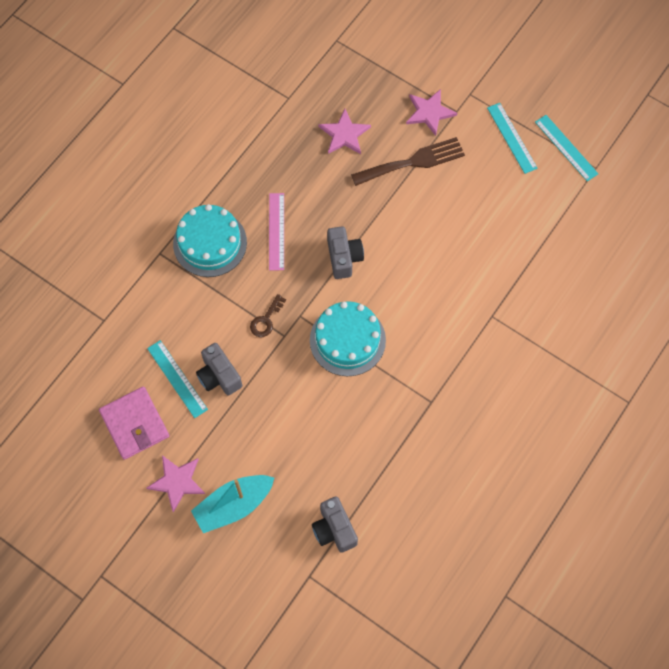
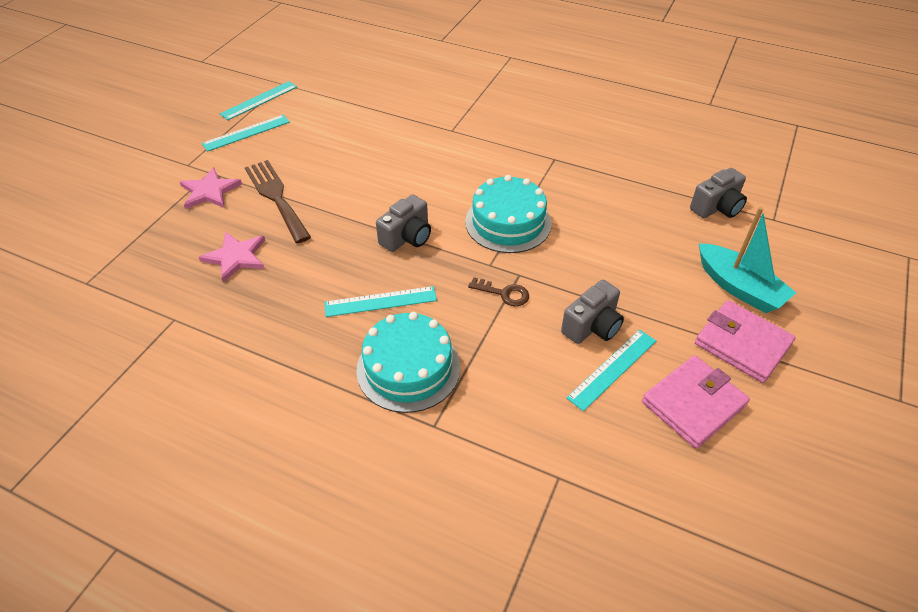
camera: 100 degrees left, 20 degrees down
pink star [146,455,205,512] -> pink wallet [695,300,796,383]
pink ruler [269,193,284,271] -> turquoise ruler [324,286,437,317]
grey camera [327,226,364,279] -> grey camera turned 150 degrees clockwise [376,195,431,252]

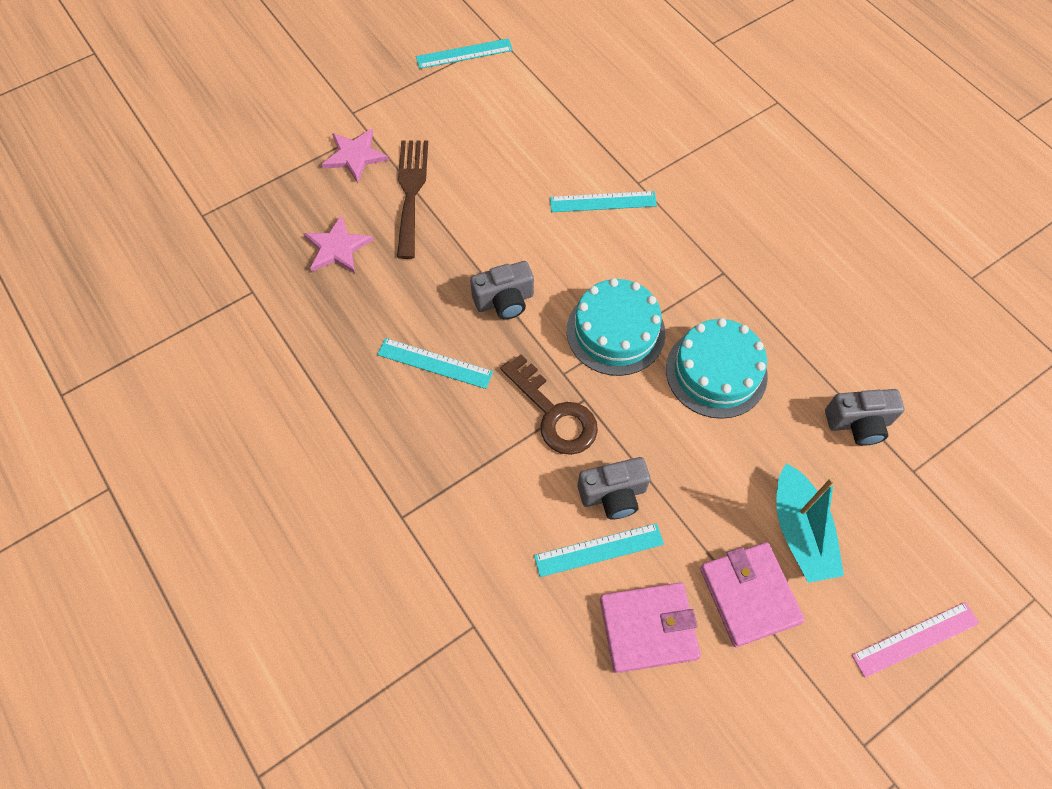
camera: 30 degrees right, 15 degrees up
turquoise ruler [202,115,290,152] -> turquoise ruler moved to [550,191,657,212]
turquoise cake [356,312,460,413] -> turquoise cake moved to [666,318,768,419]
brown key [468,277,529,306] -> brown key [500,354,598,455], size x1.82
none -> pink ruler [852,602,980,678]

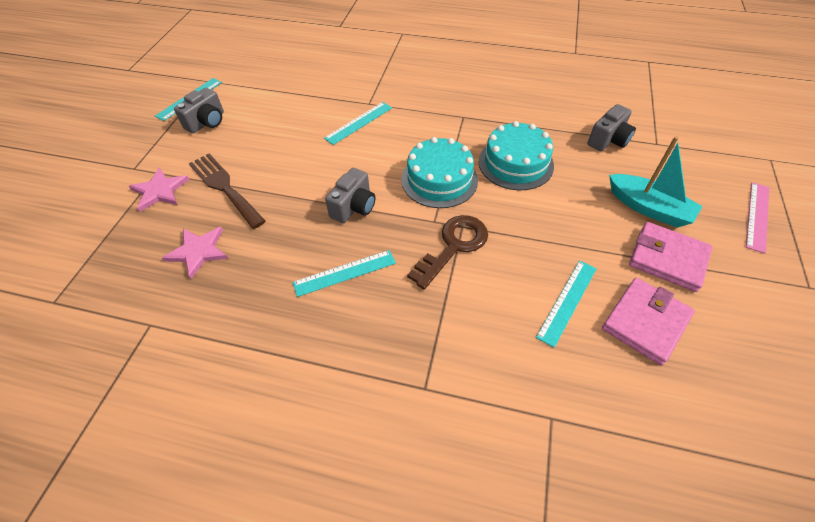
camera: 40 degrees left, 10 degrees down
brown key [500,354,598,455] -> brown key turned 60 degrees counterclockwise [407,215,488,290]
grey camera [578,457,651,519] -> grey camera moved to [174,88,224,133]

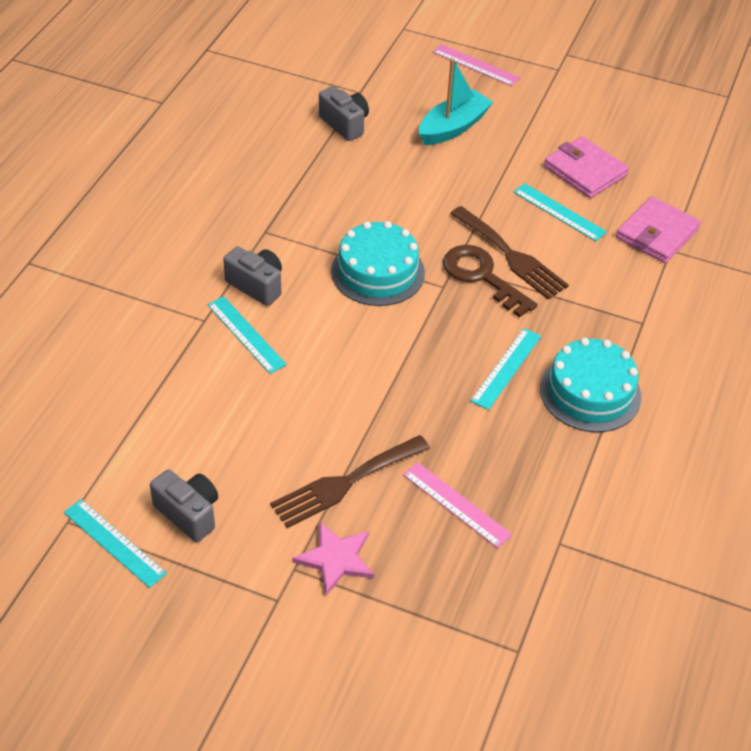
camera: 85 degrees left, 5 degrees down
pink star [162,227,228,279] -> pink ruler [403,462,512,548]
turquoise ruler [292,250,396,297] -> turquoise ruler turned 45 degrees clockwise [470,328,541,410]
grey camera [325,168,375,223] -> grey camera moved to [223,247,282,306]
turquoise cake [479,121,554,190] -> turquoise cake moved to [540,338,641,432]
pink wallet [629,222,712,292] -> pink wallet moved to [616,196,701,263]
none -> brown fork [450,206,569,299]

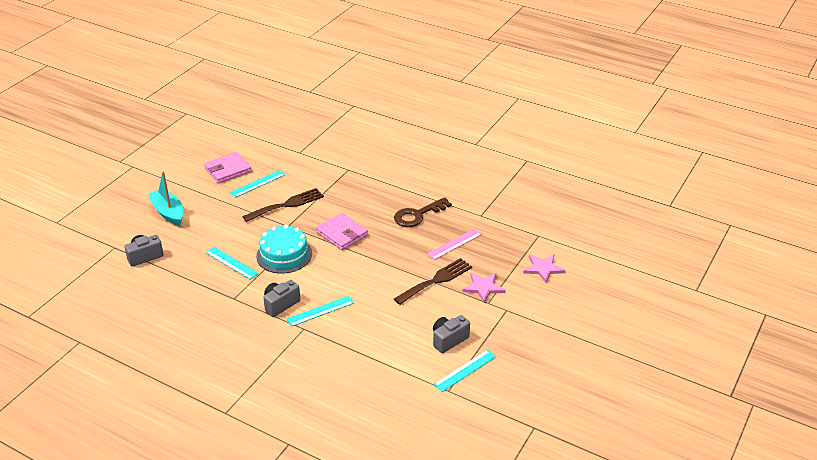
camera: 80 degrees left, 10 degrees down
brown fork [270,435,430,528] -> brown fork turned 105 degrees counterclockwise [394,258,472,305]
pink ruler [433,44,520,86] -> none
brown key [443,245,538,318] -> brown key moved to [394,197,452,227]
turquoise ruler [470,328,541,410] -> turquoise ruler moved to [206,247,259,280]
turquoise cake [540,338,641,432] -> none
pink wallet [616,196,701,263] -> pink wallet moved to [316,213,368,250]
none -> pink star [523,254,566,283]

